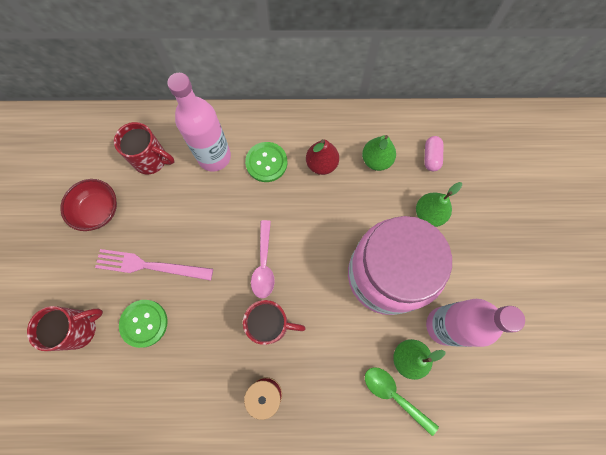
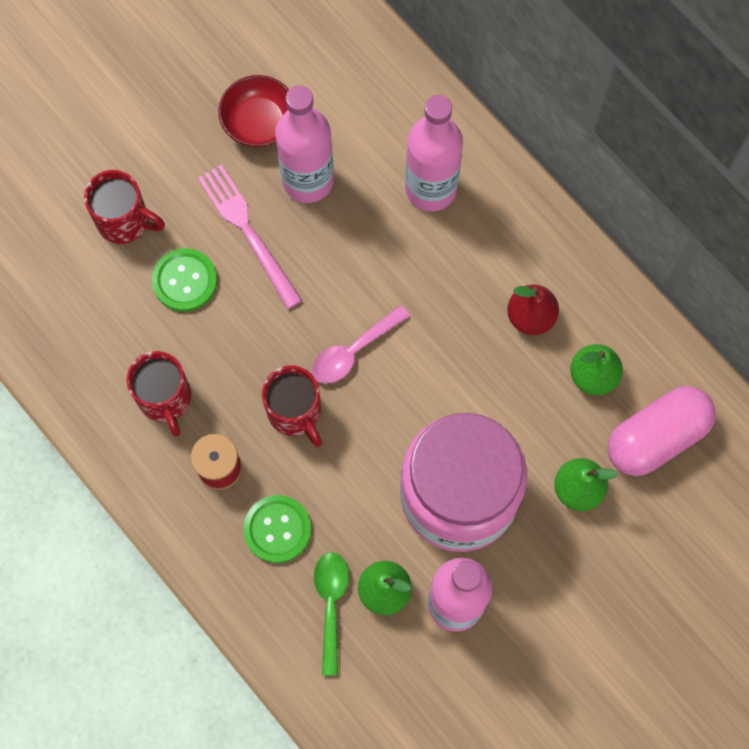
camera: 50 degrees right, 0 degrees up
red mug [114,122,175,174] -> red mug moved to [127,351,191,437]
green button [245,142,287,182] -> green button moved to [243,495,311,563]
pink capsule [424,136,444,171] -> pink capsule [607,386,716,476], size x2.02
none -> pink bottle [275,85,334,203]

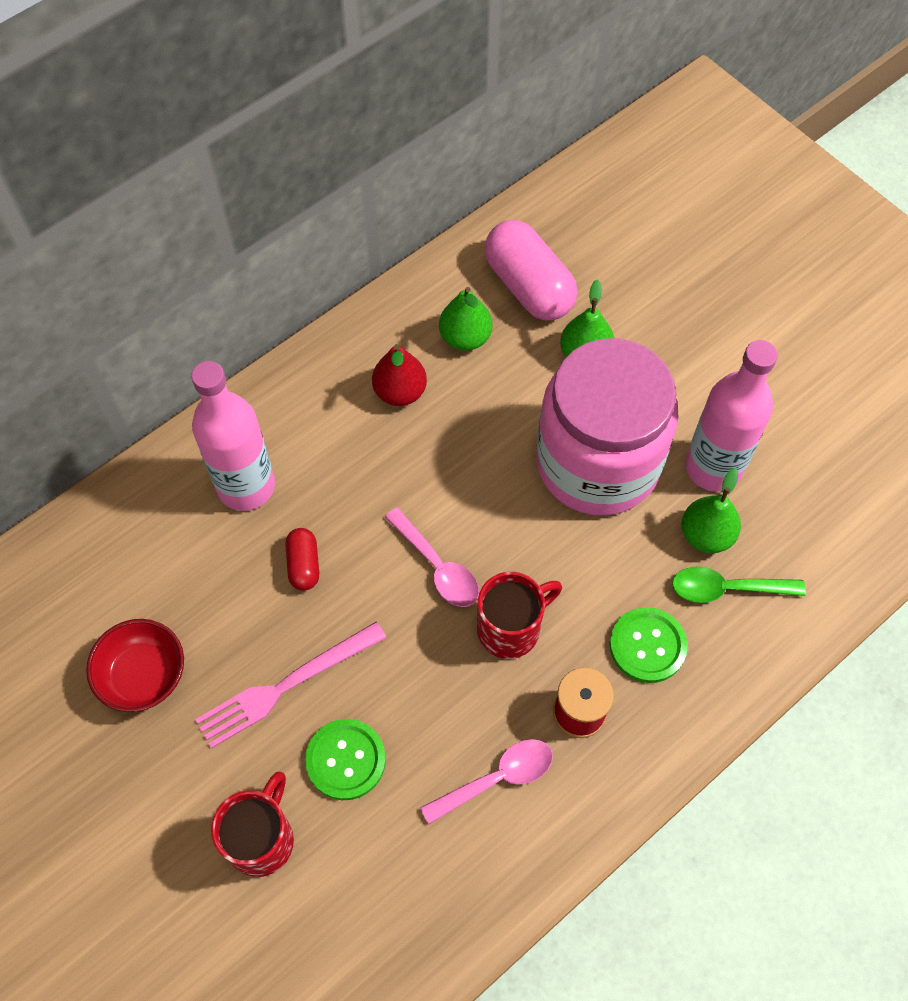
camera: 90 degrees left, 10 degrees down
red mug [127,351,191,437] -> pink spoon [420,739,553,824]
pink bottle [275,85,334,203] -> none
none -> red capsule [285,528,319,591]

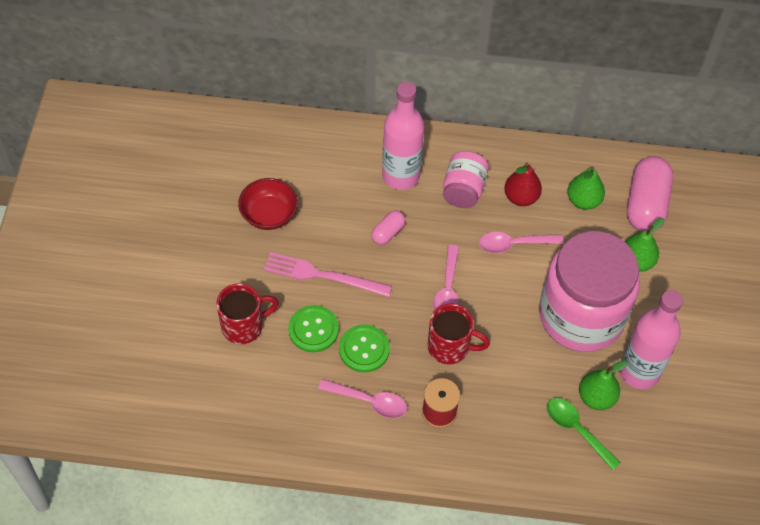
camera: 45 degrees right, 5 degrees down
red capsule [285,528,319,591] -> pink capsule [371,210,406,245]
green button [610,607,688,683] -> green button moved to [339,324,390,373]
none -> pink jar [443,151,489,208]
none -> pink spoon [479,232,564,253]

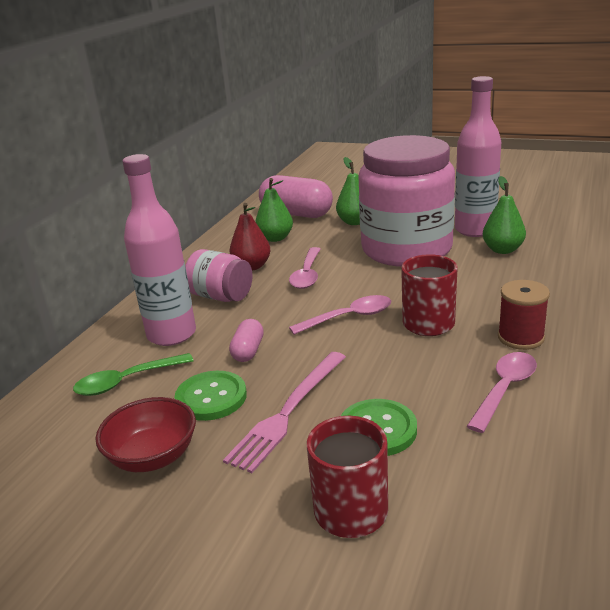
camera: 70 degrees left, 30 degrees down
green button [339,324,390,373] -> green button moved to [175,371,247,421]
pink capsule [371,210,406,245] -> pink capsule turned 45 degrees clockwise [229,319,264,362]
pink spoon [433,245,459,311] -> pink spoon turned 45 degrees counterclockwise [289,295,391,335]
green spoon [547,398,621,470] -> green spoon moved to [73,353,194,396]

